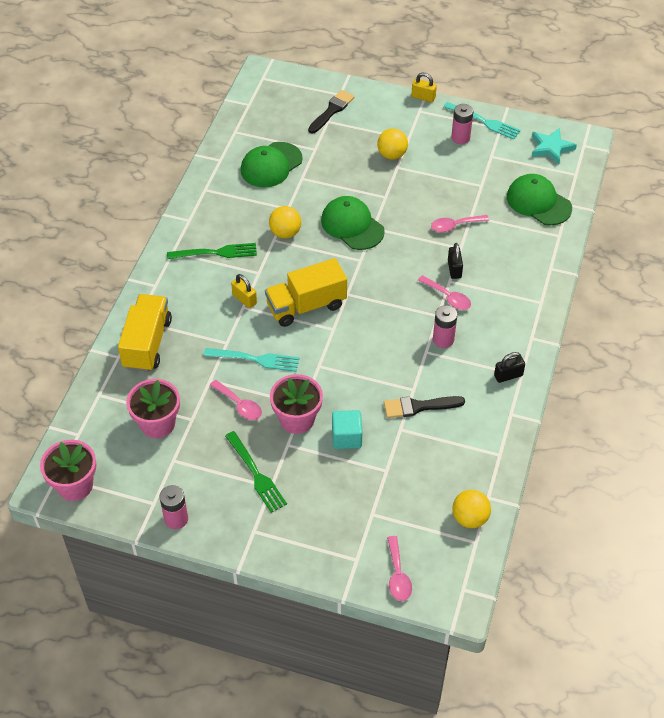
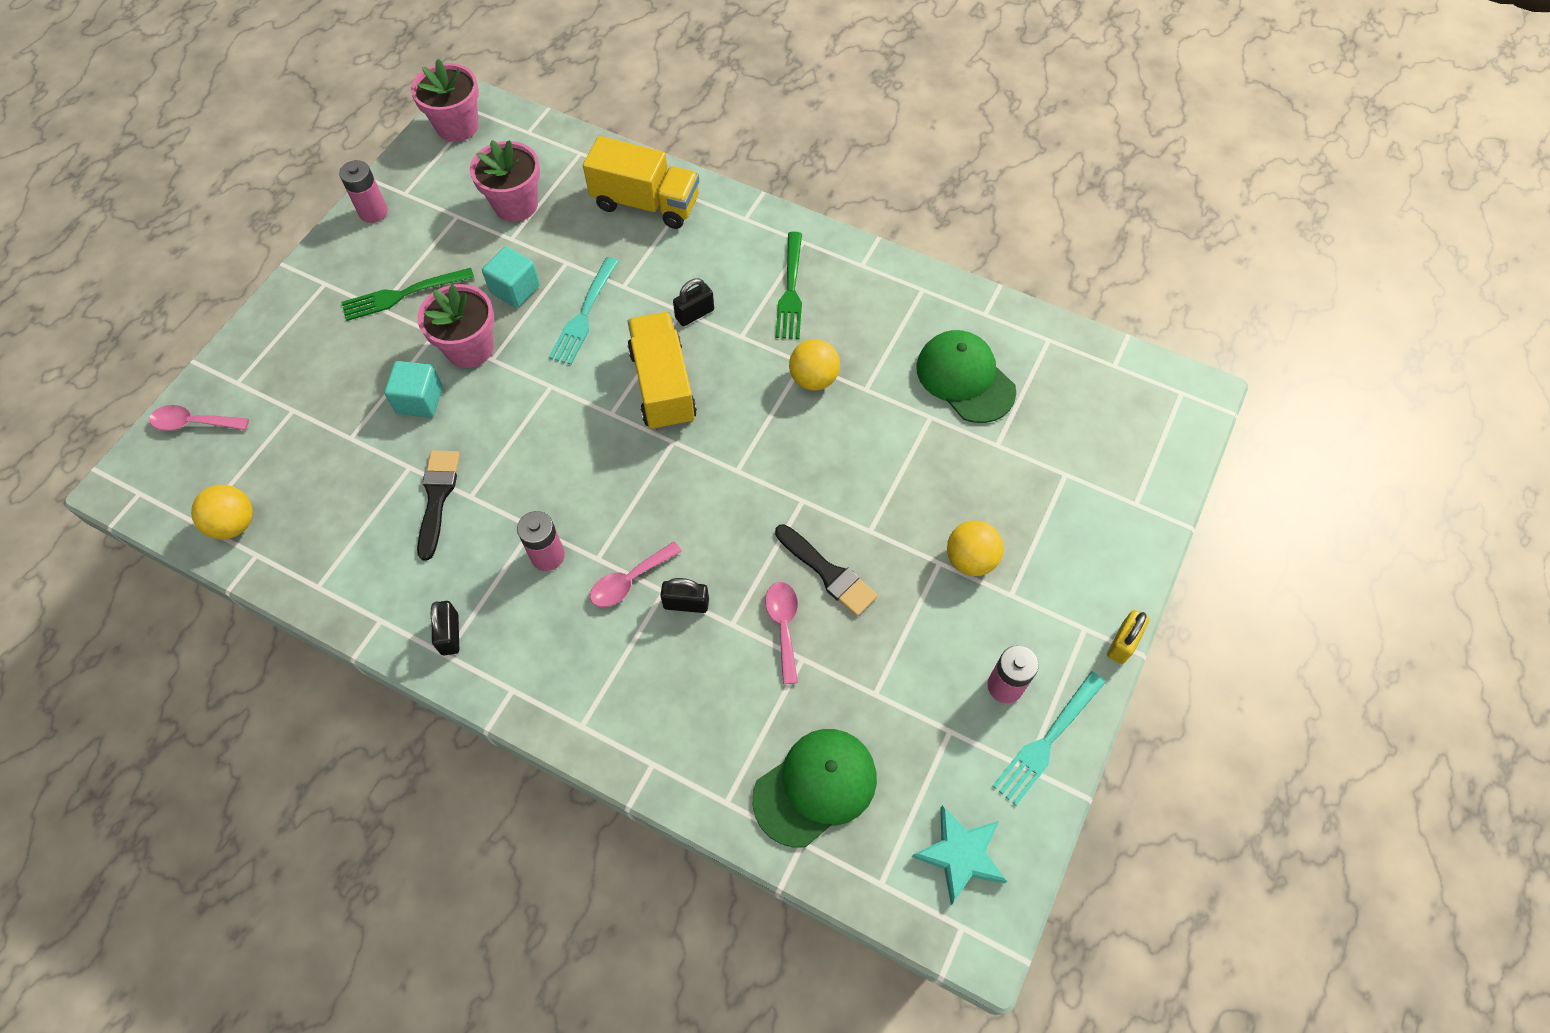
camera: 100 degrees right, 10 degrees up
pink spoon [210,380,262,420] -> turquoise cube [482,246,540,308]
yellow padlock [231,274,257,308] -> black padlock [673,278,714,326]
black brush [308,90,355,133] -> black brush moved to [775,524,878,616]
green cap [321,196,385,250] -> none

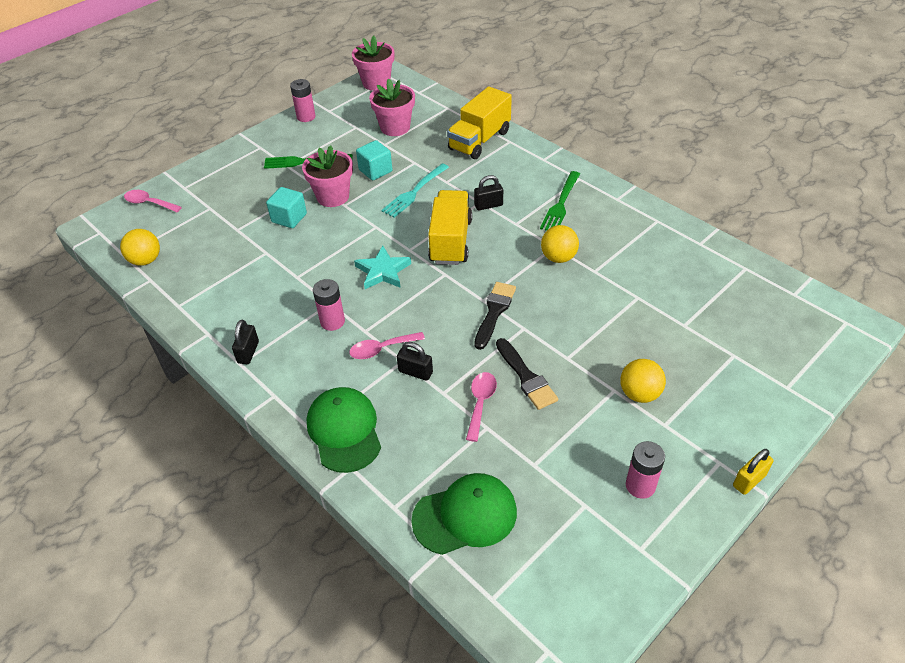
camera: 20 degrees right, 15 degrees down
black brush [417,450,460,561] -> black brush moved to [474,282,516,350]
yellow truck [583,136,699,229] -> yellow truck turned 90 degrees clockwise [447,86,512,159]
turquoise star [912,805,1007,905] -> turquoise star moved to [354,246,411,289]
green cap [916,330,1016,423] -> green cap moved to [307,387,381,473]
turquoise fork [993,671,1106,806] -> none

